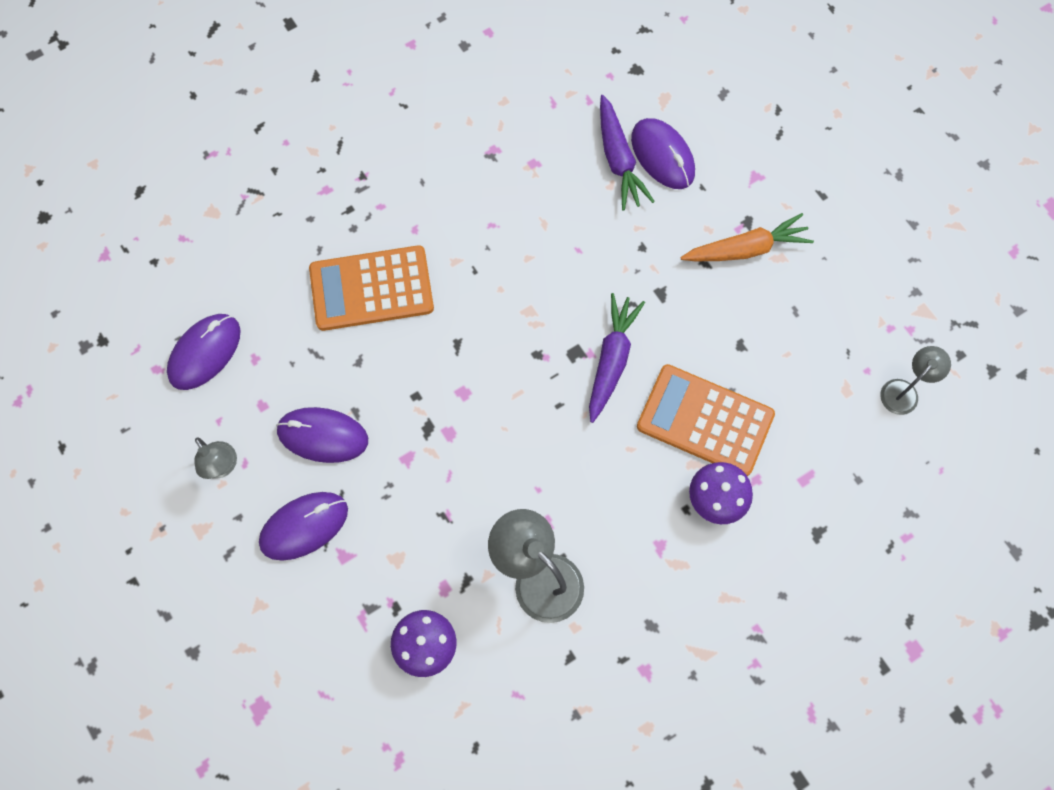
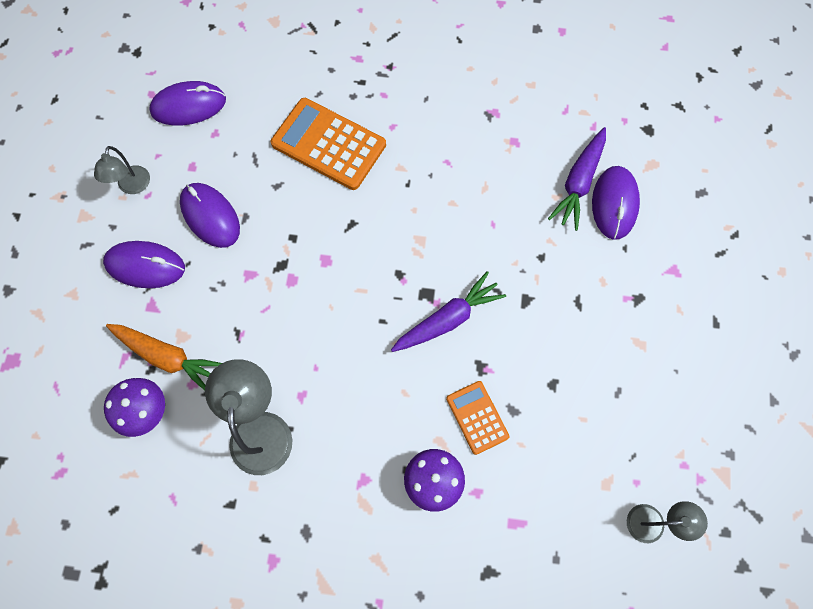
camera: 40 degrees right, 0 degrees up
orange calculator [637,364,775,476] -> orange calculator [446,381,509,455], size x0.56
orange carrot [680,213,814,261] -> orange carrot moved to [106,324,222,390]

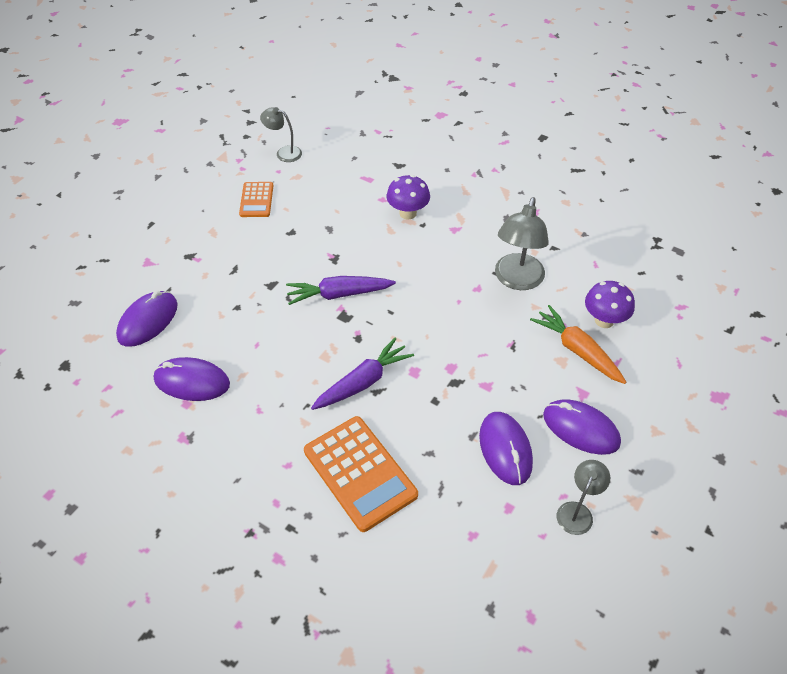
camera: 155 degrees left, 20 degrees down
purple mouse [149,81,226,126] -> purple mouse moved to [153,357,230,401]
orange calculator [446,381,509,455] -> orange calculator moved to [239,182,273,217]
purple carrot [548,127,606,231] -> purple carrot moved to [311,337,414,410]

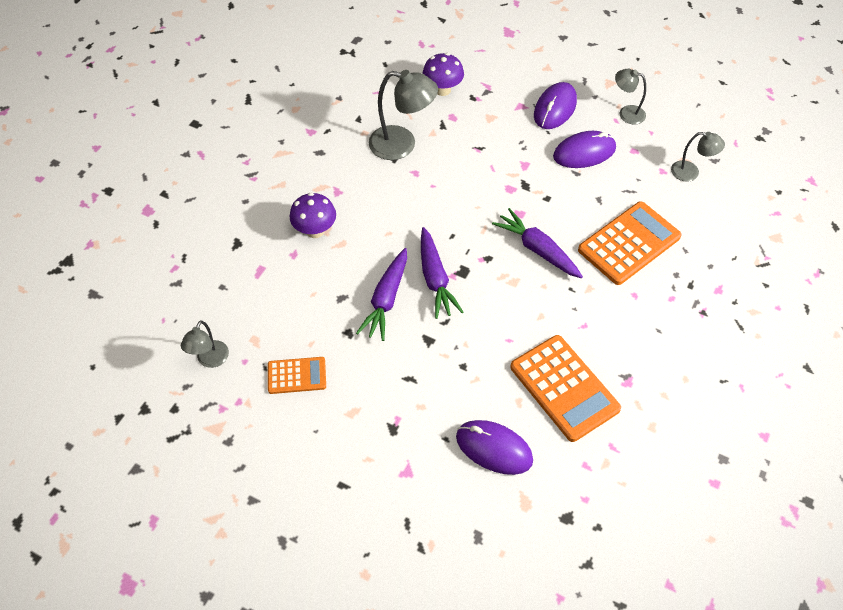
camera: 95 degrees left, 5 degrees up
purple mouse [153,357,230,401] -> orange calculator [510,335,621,442]
orange carrot [530,305,626,384] -> none
none -> purple carrot [356,248,407,341]
none -> grey lamp [671,132,725,182]

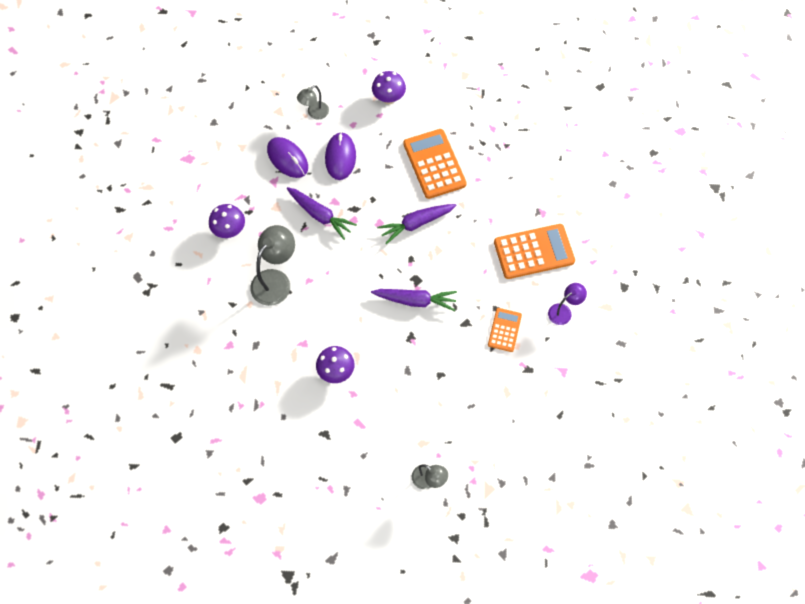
camera: 70 degrees left, 10 degrees up
orange calculator [268,357,326,394] -> orange calculator moved to [488,308,522,352]
purple carrot [356,248,407,341] -> purple carrot moved to [287,187,357,240]
purple mouse [456,420,533,475] -> purple lamp [548,283,587,325]
grey lamp [671,132,725,182] -> purple mushroom [372,71,406,104]

